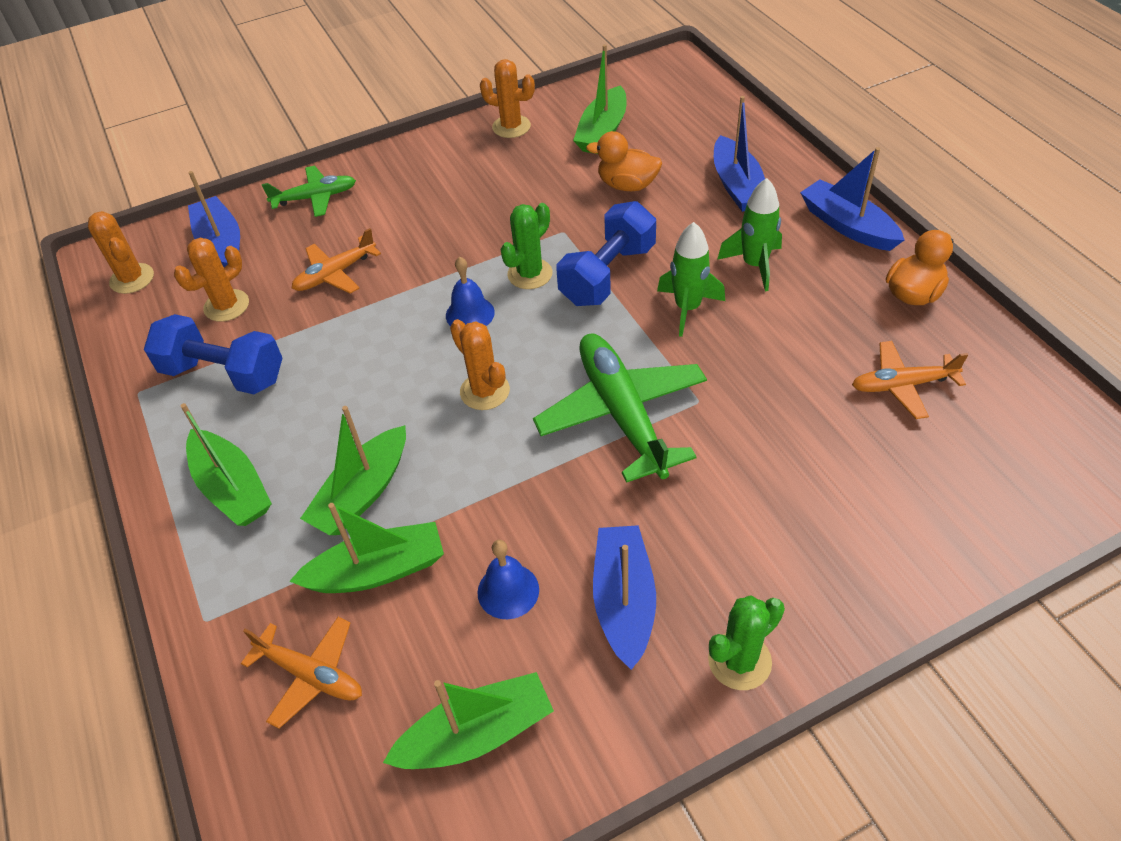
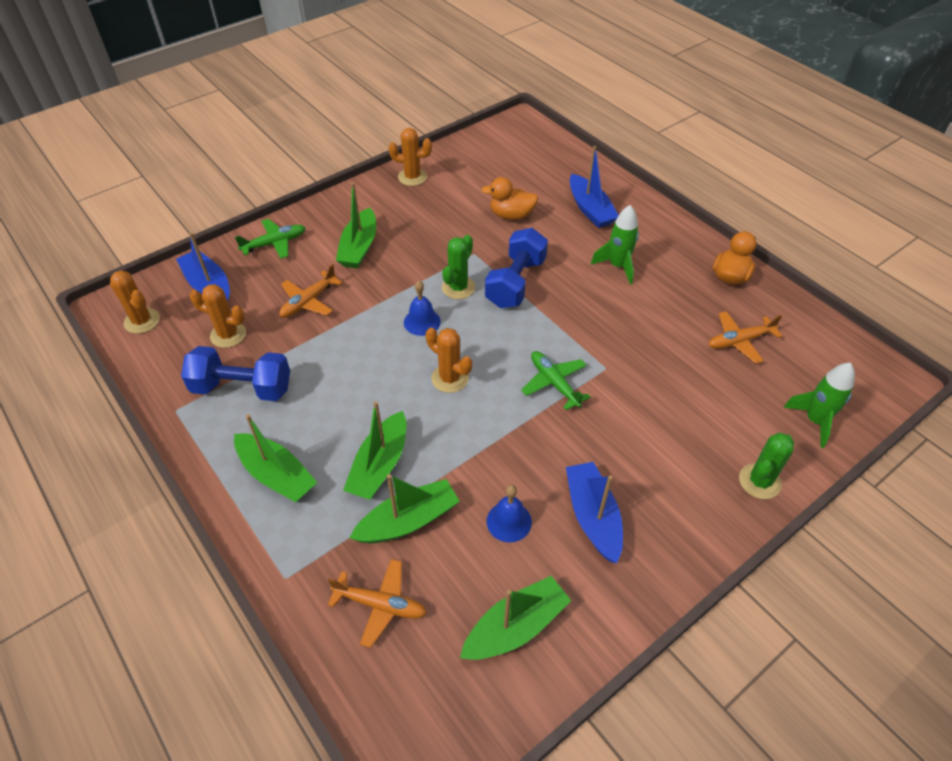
camera: 15 degrees left, 0 degrees up
orange cactus [174,238,249,322] -> orange cactus turned 75 degrees clockwise [190,284,246,348]
green plane [533,333,707,483] -> green plane [521,351,591,410], size x0.57
green boat [573,44,627,154] -> green boat moved to [336,183,376,268]
green rocket [657,222,725,337] -> green rocket moved to [783,363,855,448]
green cactus [708,595,785,690] -> green cactus moved to [739,433,794,499]
blue boat [800,147,904,251] -> none

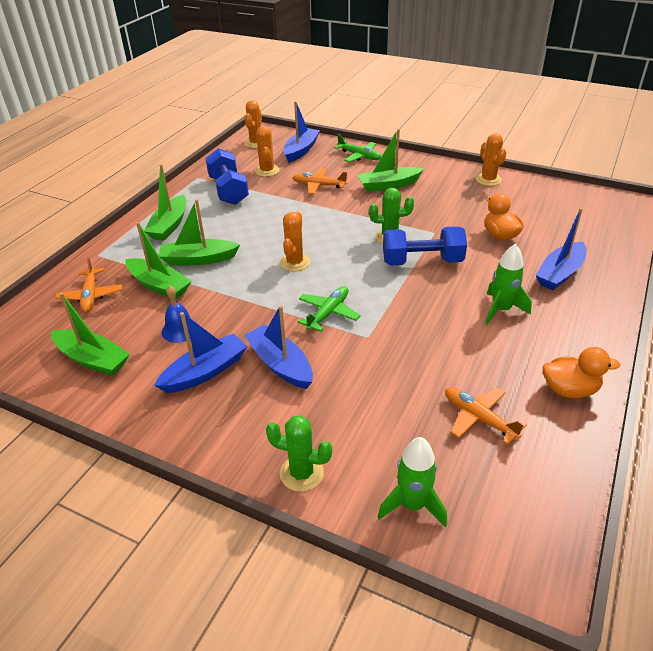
camera: 65 degrees right, 10 degrees down
blue bell [404,281,441,336] -> none
none -> blue boat [244,305,313,389]

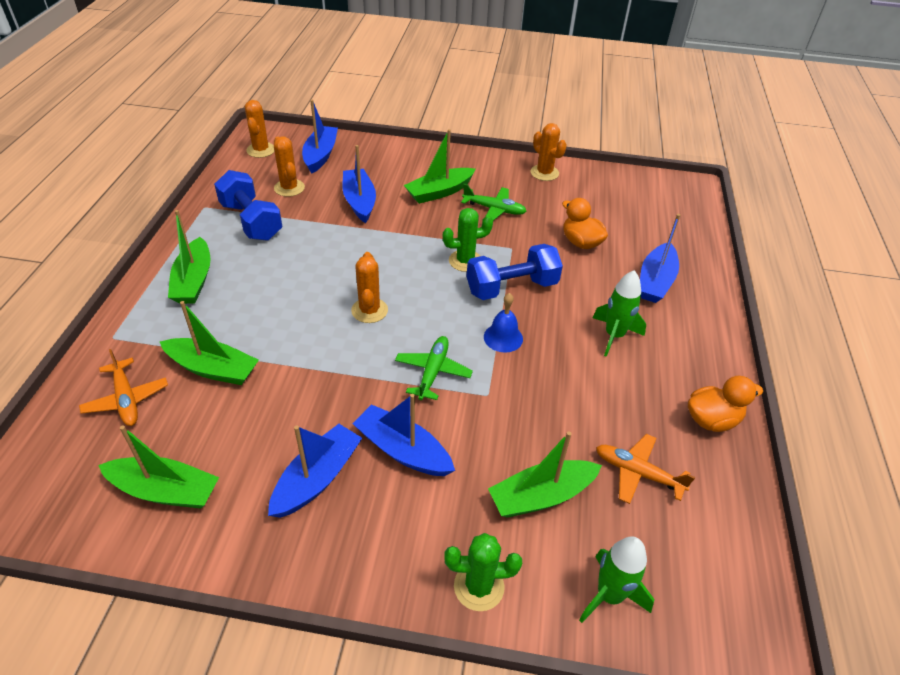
camera: 20 degrees left, 5 degrees up
green boat [159,199,240,265] -> green boat moved to [488,431,602,518]
blue bell [162,285,195,343] -> blue bell moved to [484,293,523,353]
orange plane [292,168,347,194] -> blue boat [343,145,376,223]
green plane [334,134,381,162] -> green plane moved to [461,184,526,221]

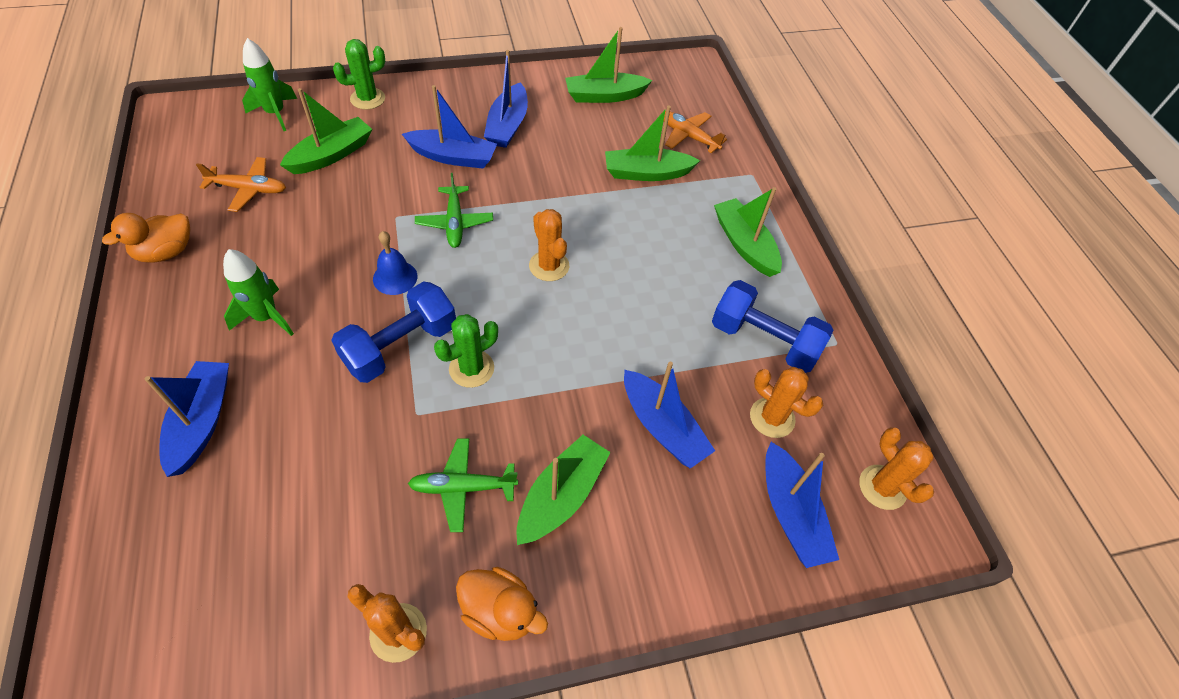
camera: 155 degrees right, 10 degrees up
orange duck [562,198,608,249] -> orange duck moved to [456,567,548,641]

